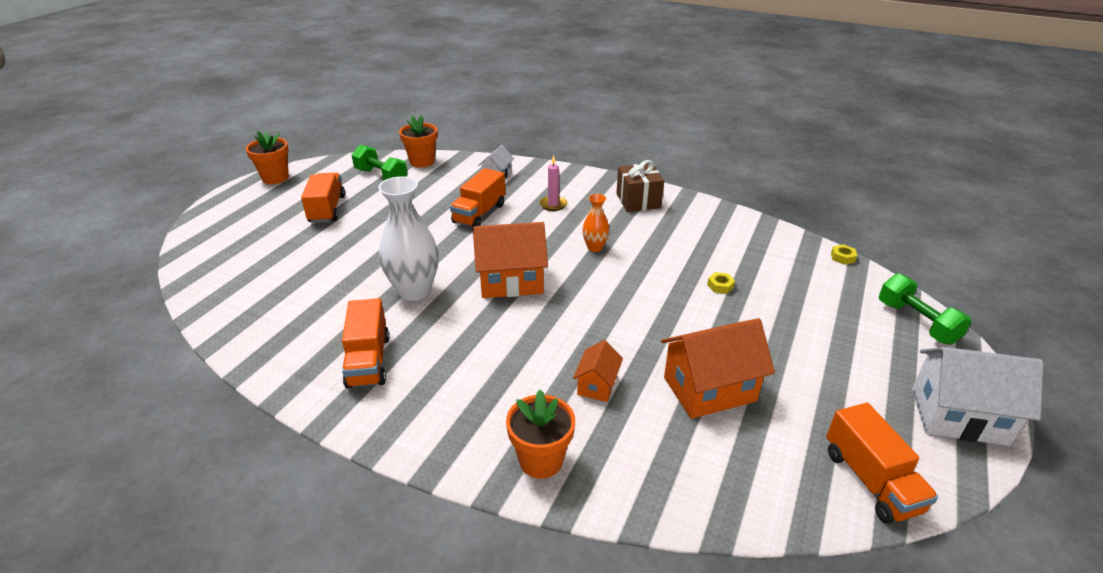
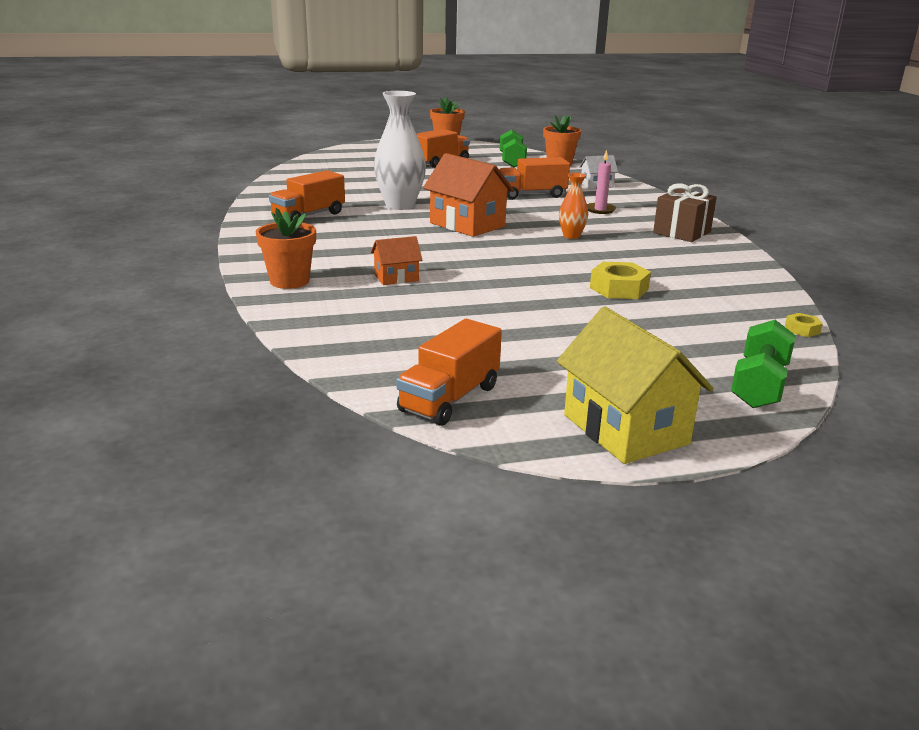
camera: 50 degrees right, 10 degrees down
orange house [661,318,775,419] -> none
yellow nut [707,272,735,294] -> yellow nut [590,262,651,299], size x1.89
white house [912,347,1044,446] -> yellow house [557,307,714,464]

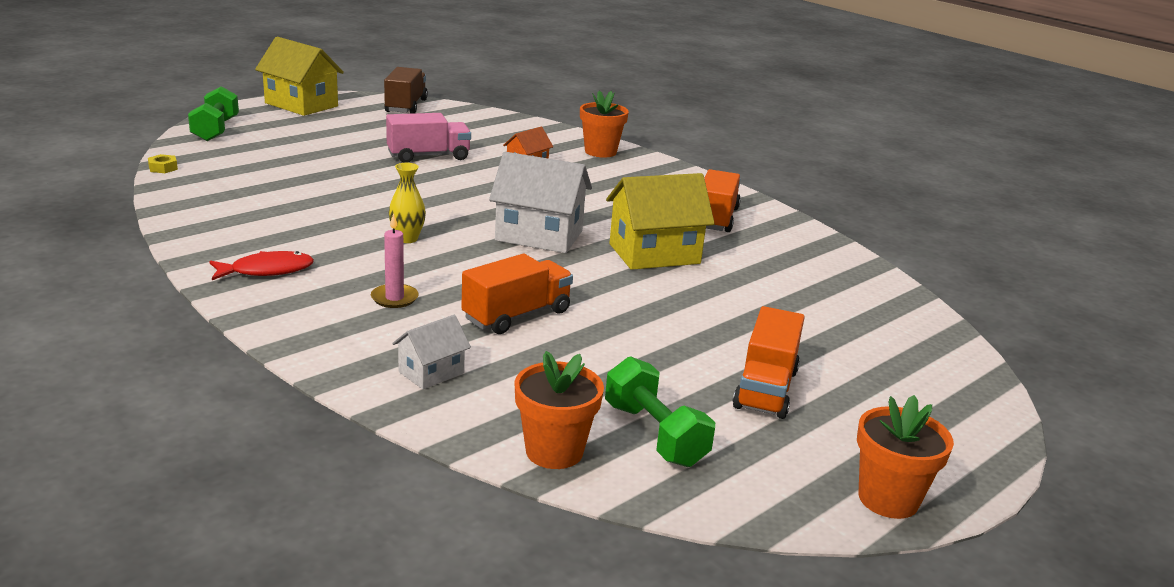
camera: 150 degrees right, 0 degrees up
white vase [374,91,426,210] -> yellow house [606,173,715,270]
orange truck [396,319,502,426] -> brown truck [384,67,428,114]
orange house [423,153,514,237] -> white house [489,152,592,253]
orange vase [559,173,588,239] -> yellow vase [389,163,426,243]
yellow nut [590,262,651,299] -> none
brown gift [653,183,717,242] -> red fish [209,251,314,280]
none -> pink truck [386,113,471,163]

